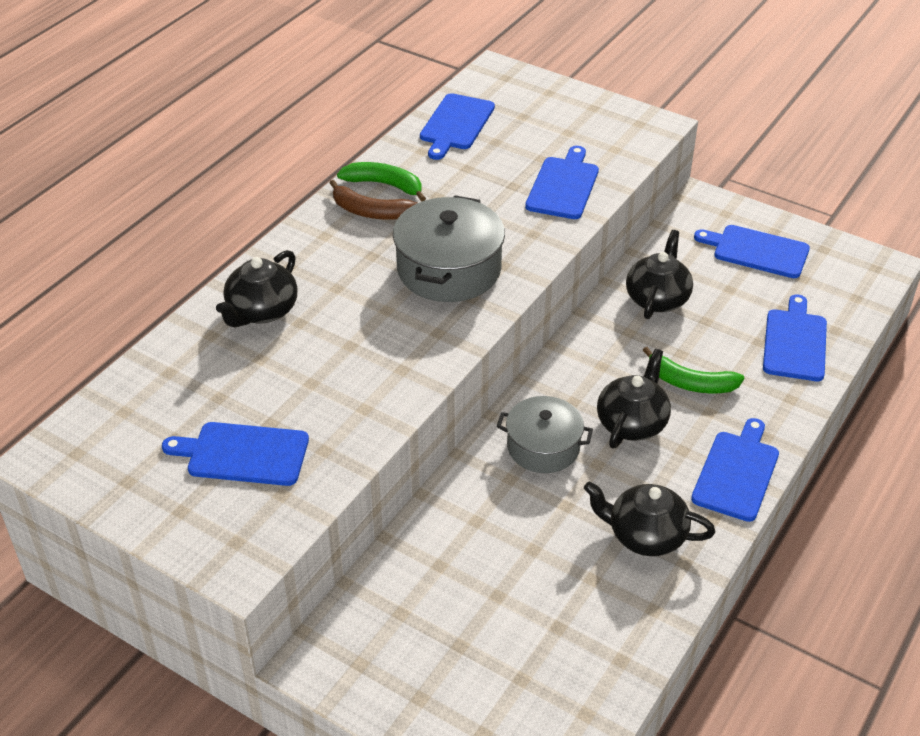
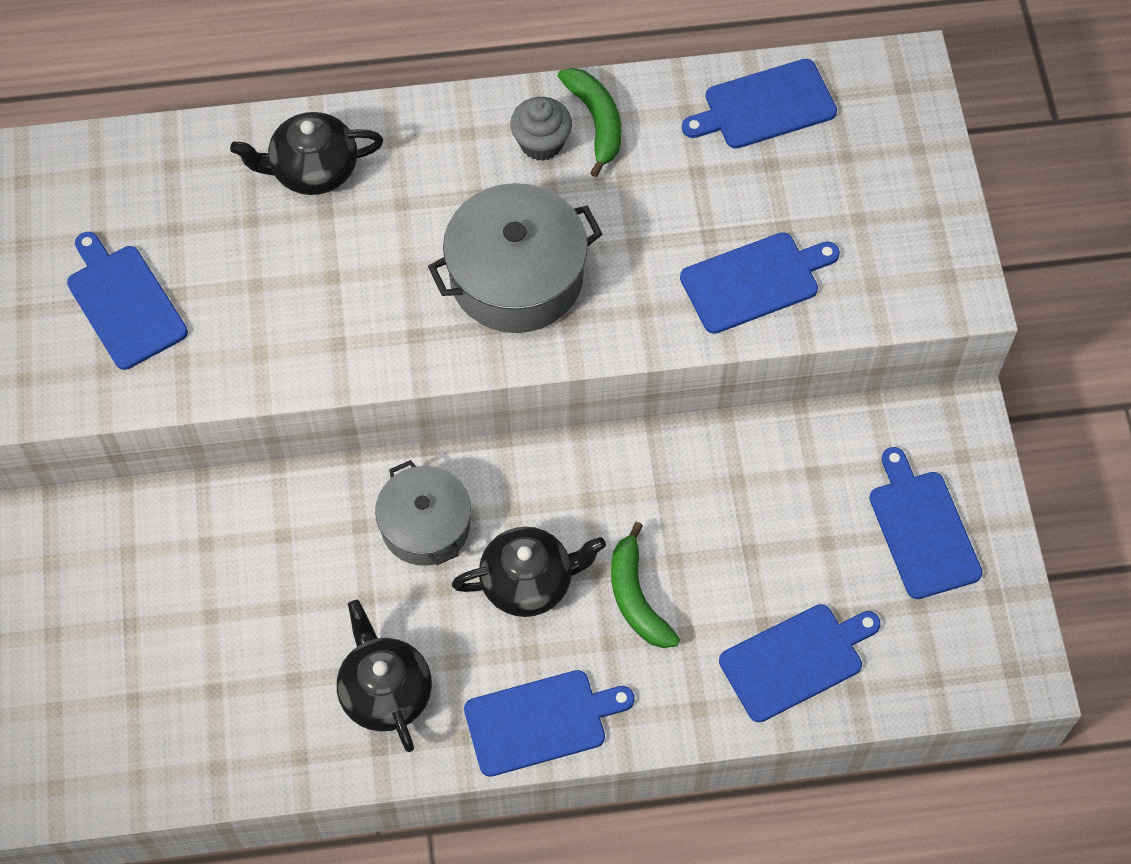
camera: 50 degrees right, 20 degrees up
brown banana [330,180,417,220] -> grey cupcake [510,97,572,161]
black teapot [626,230,693,319] -> none

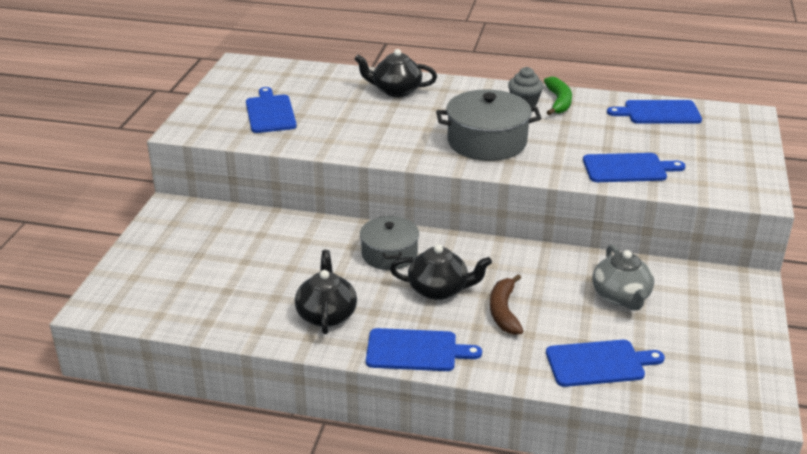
camera: 20 degrees right, 30 degrees down
green banana [611,522,680,648] -> brown banana [490,274,523,335]
blue cutting board [869,447,983,599] -> none
none -> grey teapot [593,245,654,311]

